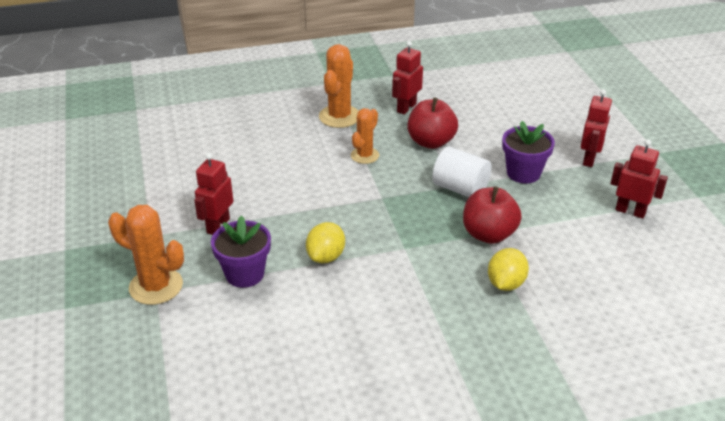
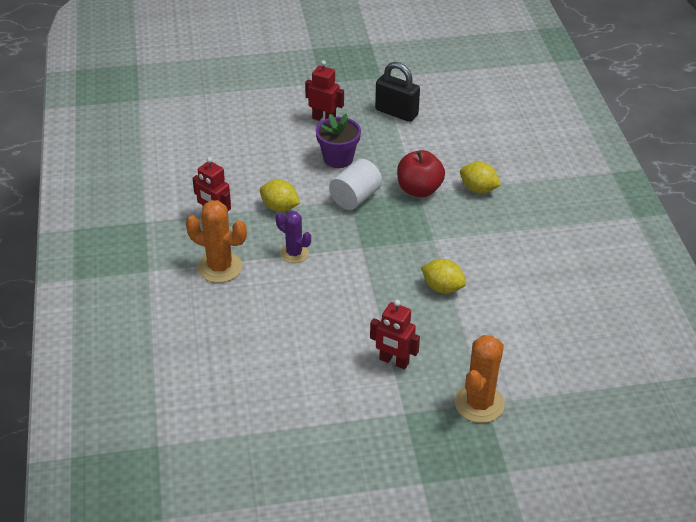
camera: 85 degrees left, 5 degrees up
purple flower pot [211,216,271,288] -> none
orange cactus [351,108,379,164] -> purple cactus [276,211,311,263]
red apple [408,98,458,149] -> yellow lemon [260,180,300,212]
red robot [611,139,668,219] -> black padlock [375,62,420,122]

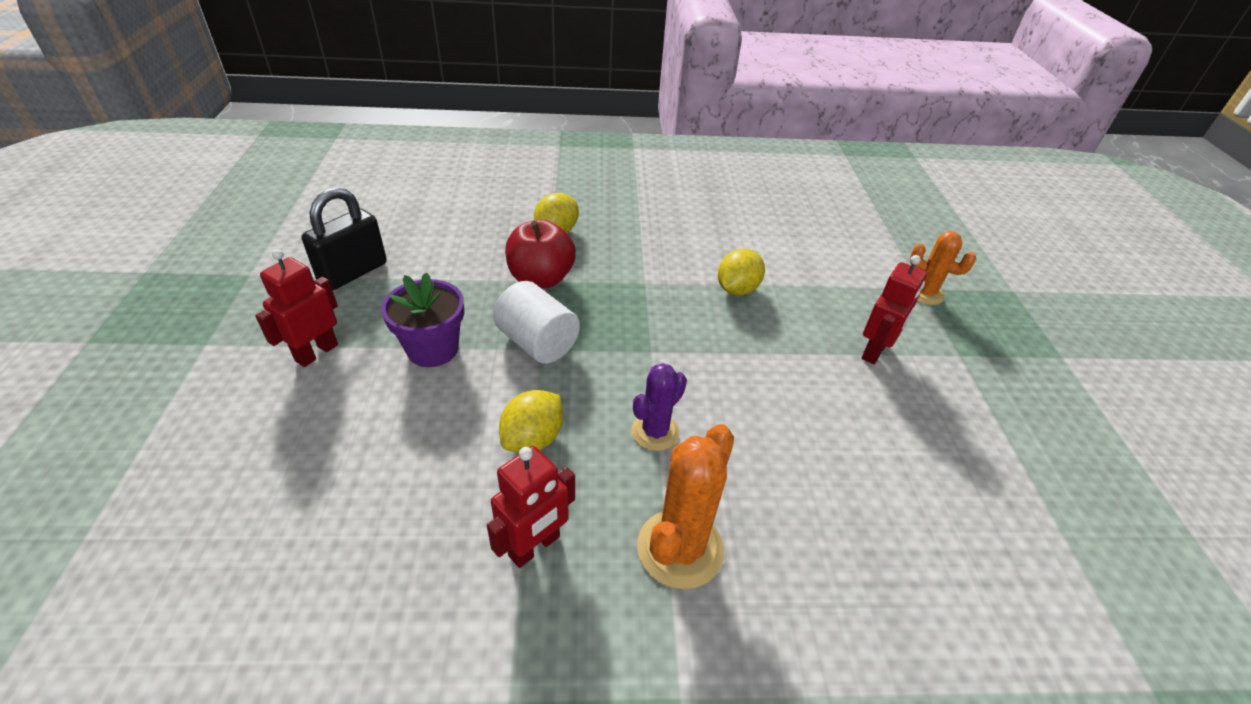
camera: 85 degrees left, 0 degrees up
orange cactus [455,335,505,423] -> orange cactus [910,231,976,305], size x0.65

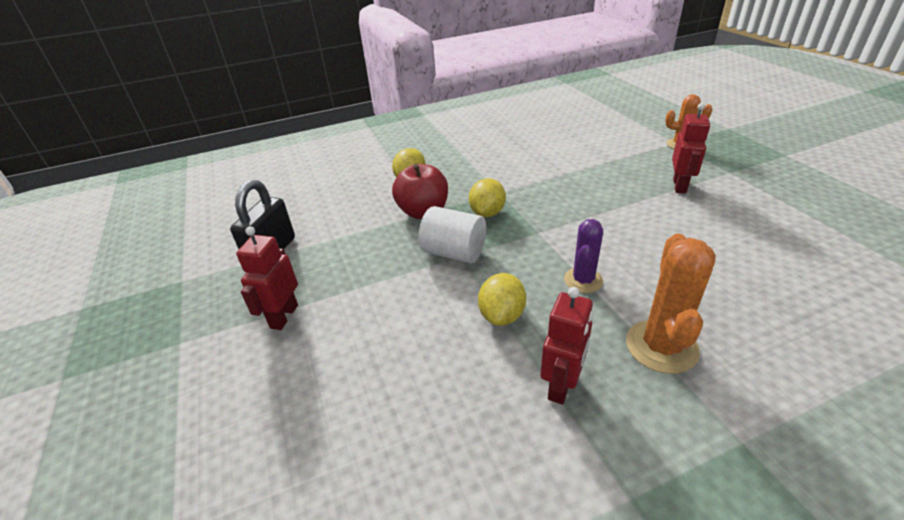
camera: 15 degrees left, 5 degrees down
purple flower pot [381,273,464,367] -> none
yellow lemon [718,249,765,295] -> yellow lemon moved to [469,178,506,217]

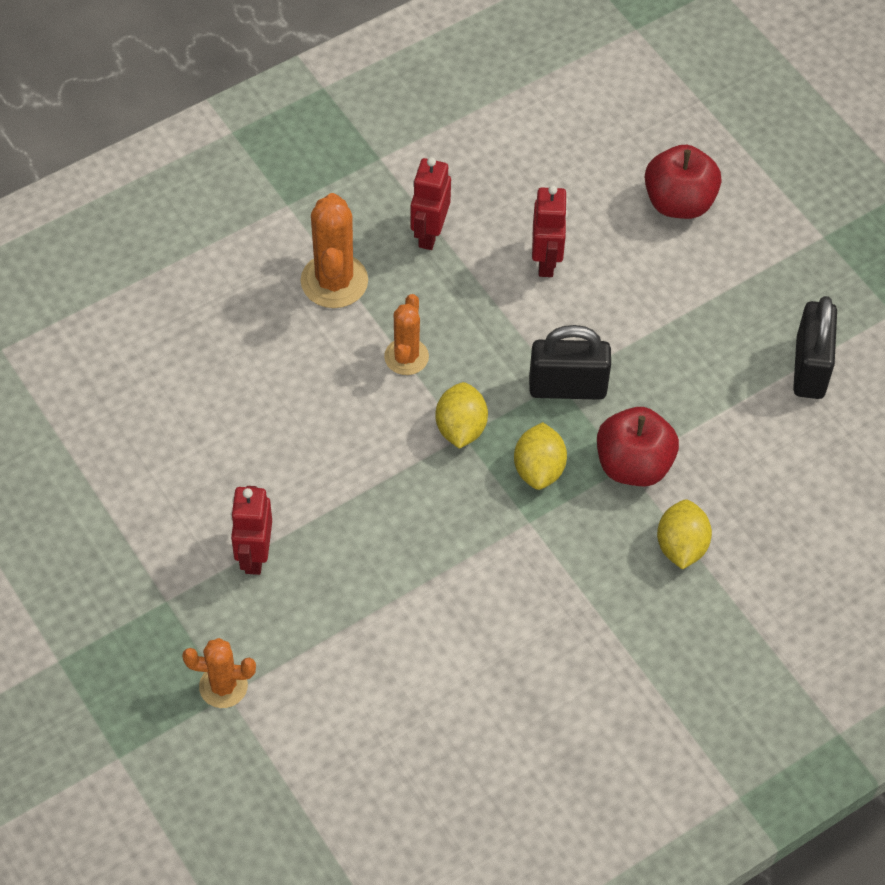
camera: 165 degrees right, 20 degrees up
red robot [236,227,298,330] -> red robot moved to [532,185,568,277]
white cylinder [418,206,486,263] -> black padlock [529,325,611,400]
yellow lemon [478,273,526,326] -> yellow lemon moved to [436,382,488,449]
purple cactus [564,219,603,293] -> orange cactus [384,294,429,375]
none -> red apple [645,145,722,219]

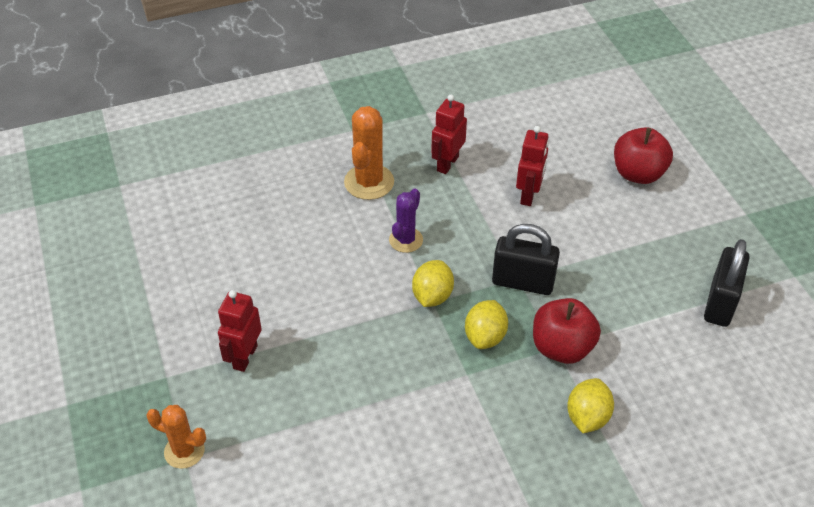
camera: 15 degrees right, 10 degrees down
orange cactus [384,294,429,375] -> purple cactus [389,188,423,253]

